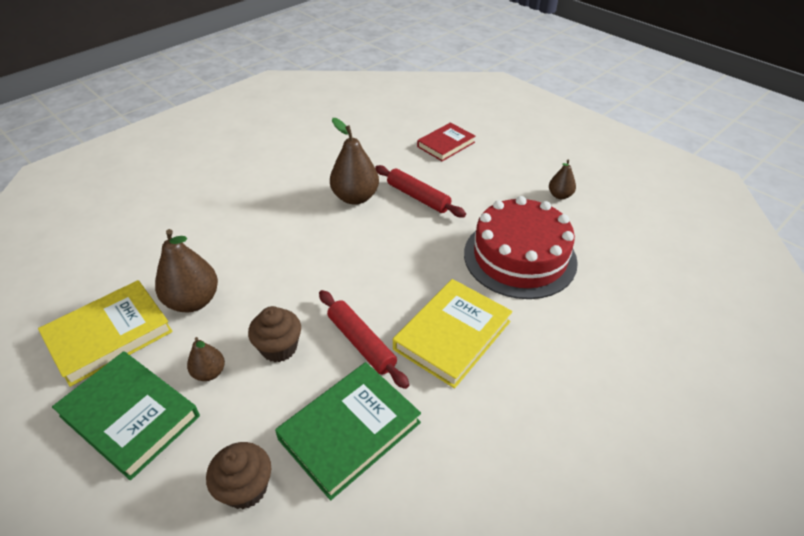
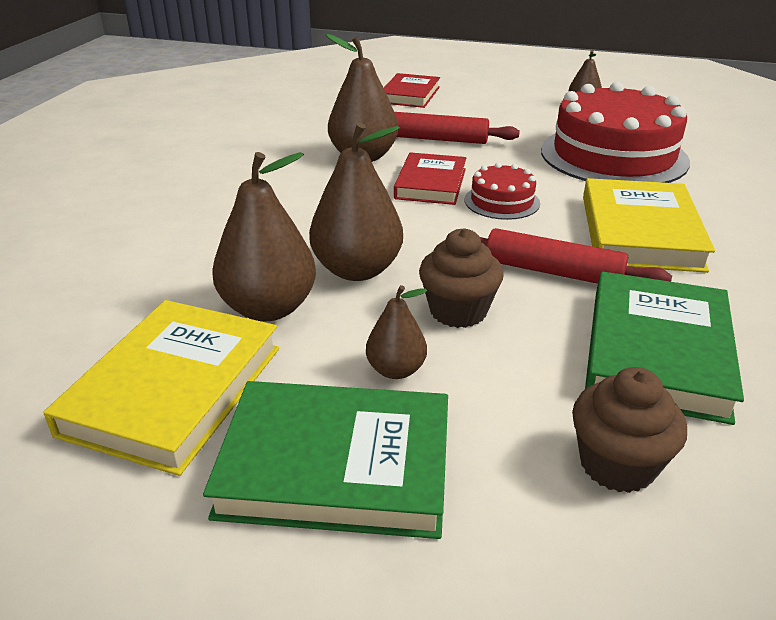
camera: 30 degrees left, 10 degrees down
none -> brown pear [309,122,403,281]
none -> red book [394,152,466,205]
none -> red cake [465,163,540,220]

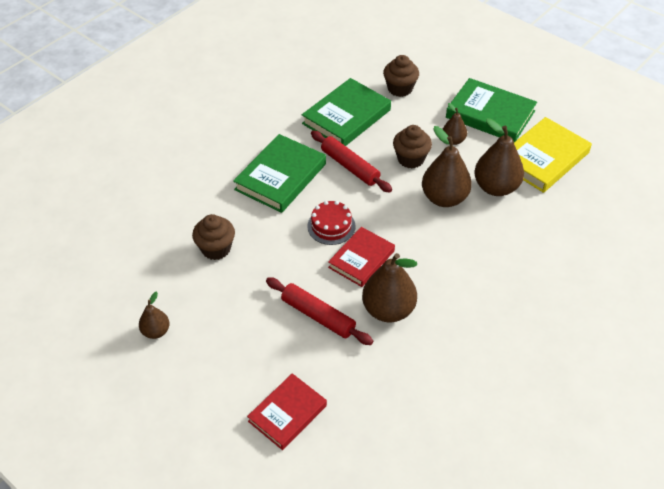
camera: 155 degrees left, 15 degrees up
red cake [541,82,690,183] -> brown cupcake [192,214,235,260]
yellow book [583,178,715,273] -> green book [233,134,326,213]

